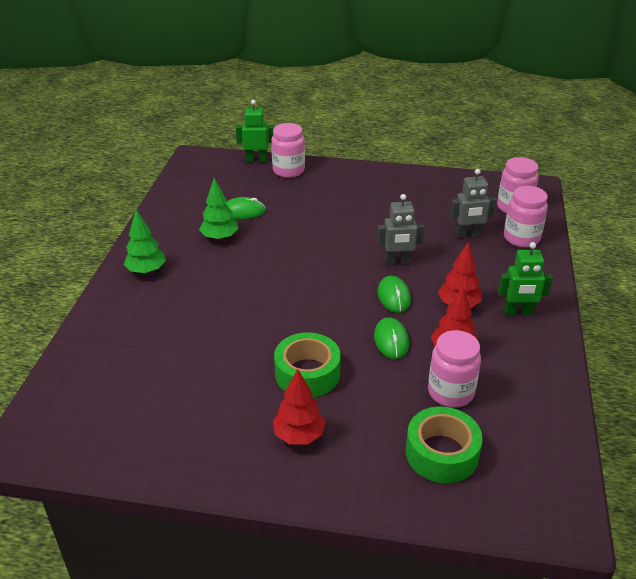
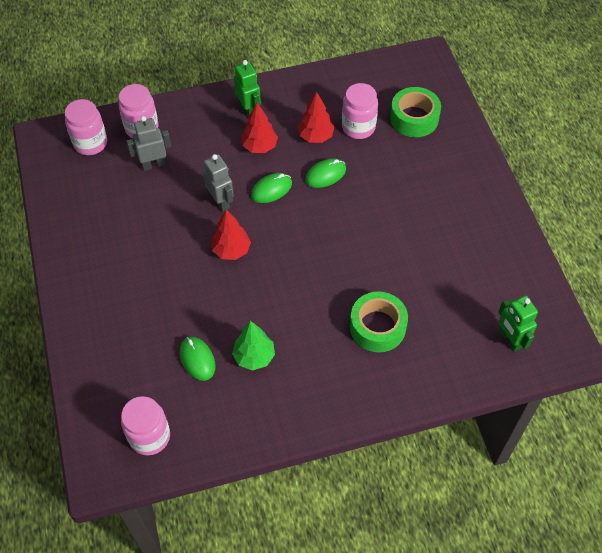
camera: 115 degrees left, 20 degrees up
green tree [124,210,166,274] -> none
green robot [236,100,274,163] -> green robot moved to [498,296,538,352]
pink jar [271,123,305,178] -> pink jar moved to [121,396,170,455]
red tree [273,369,325,444] -> red tree moved to [211,209,251,260]
green tape [274,332,341,397] -> green tape moved to [350,291,408,352]
grey robot [450,169,496,238] -> grey robot turned 75 degrees counterclockwise [127,116,171,171]

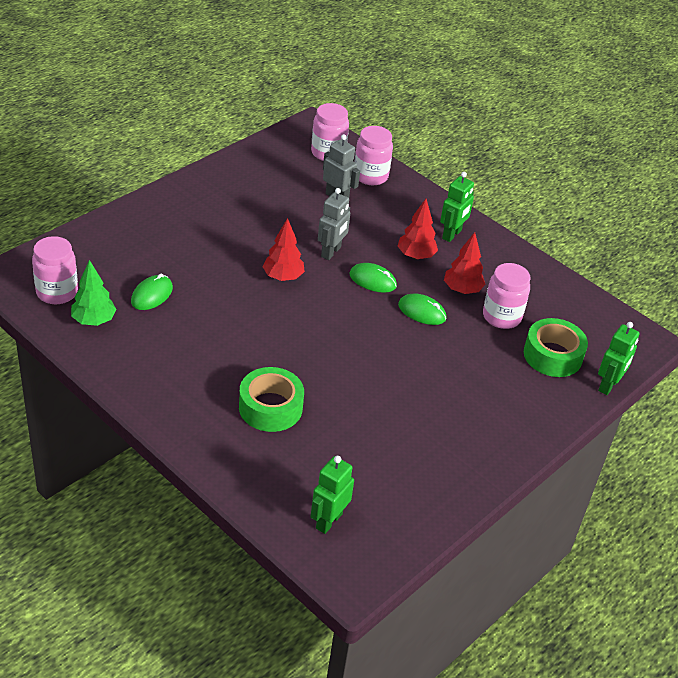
camera: 55 degrees right, 15 degrees down
green tree [232,321,275,371] -> green tree moved to [71,260,117,326]
none -> green robot [598,322,640,395]

